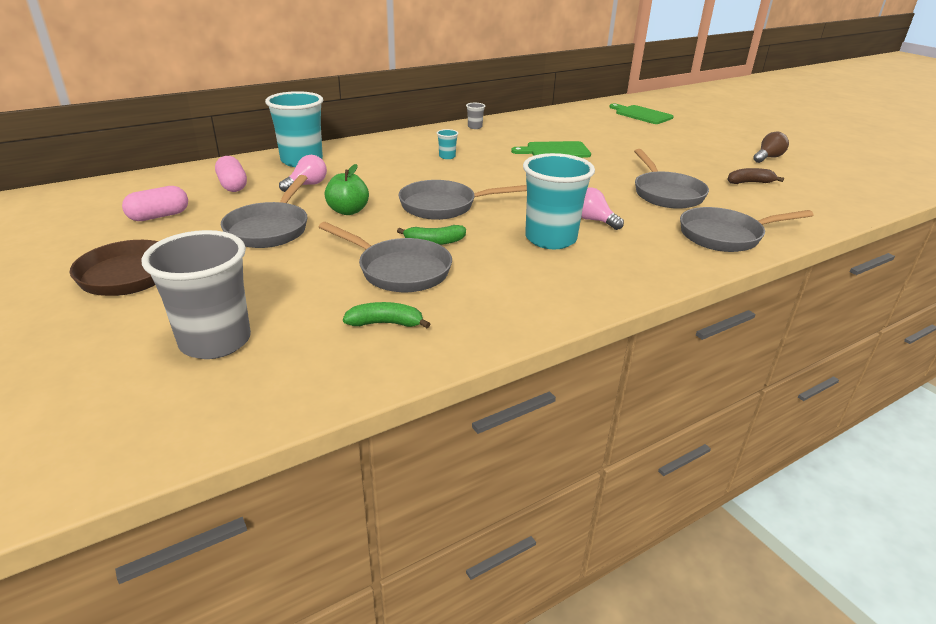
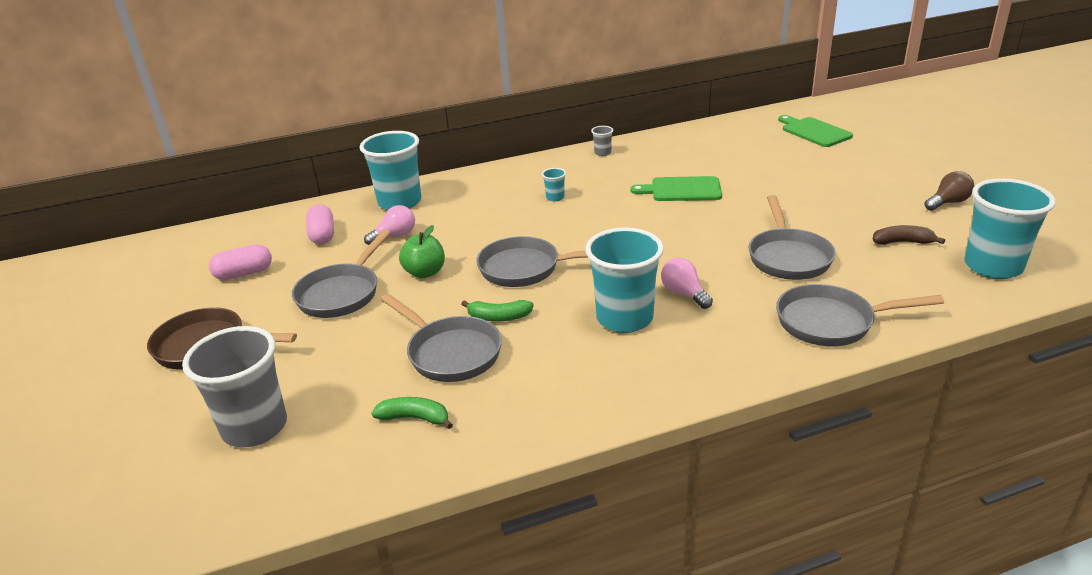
camera: 15 degrees right, 0 degrees up
none -> turquoise cup [964,178,1056,279]

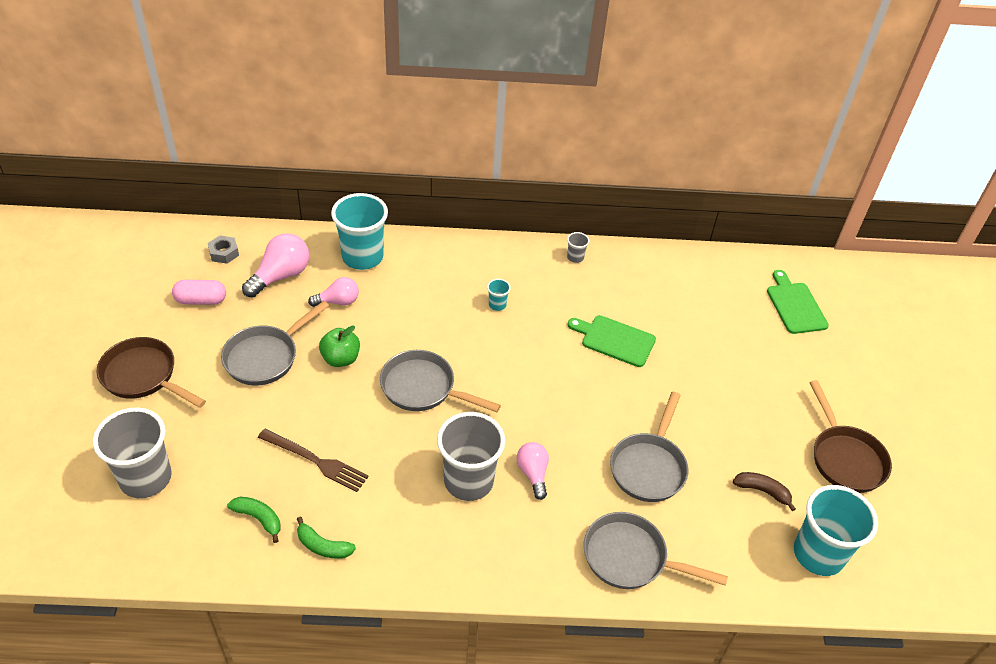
camera: 15 degrees right, 15 degrees up
pink capsule [306,204,334,244] -> pink light bulb [242,233,309,298]
grey pan [381,294,502,382] -> brown fork [258,429,369,492]
green banana [461,300,534,321] -> green banana moved to [297,517,356,559]
turquoise cup [585,227,664,333] -> grey cup [437,412,505,501]
brown light bulb [924,171,974,211] -> brown pan [809,380,892,493]
none -> grey nut [207,235,239,264]

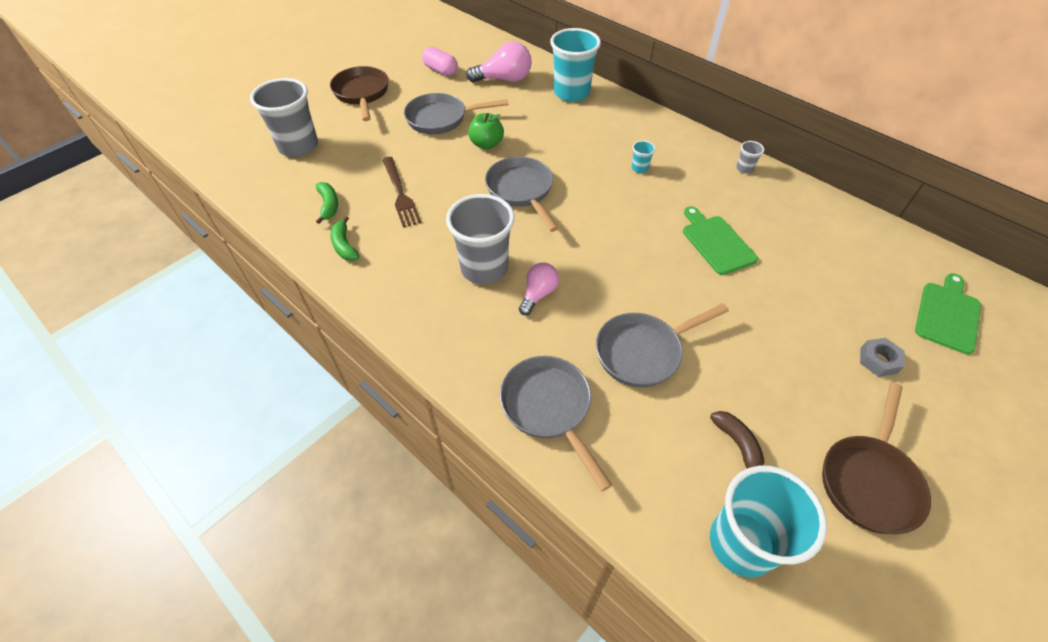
camera: 45 degrees right, 5 degrees up
grey nut [207,235,239,264] -> grey nut moved to [860,338,905,377]
pink light bulb [308,277,359,307] -> none

